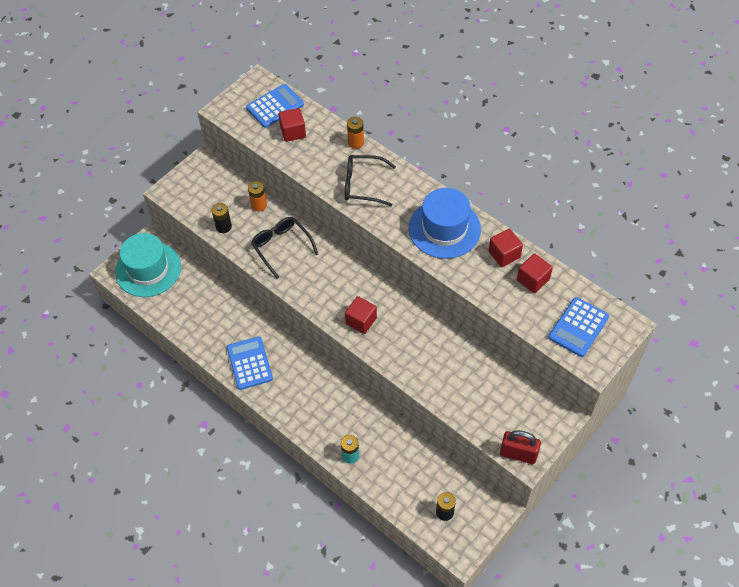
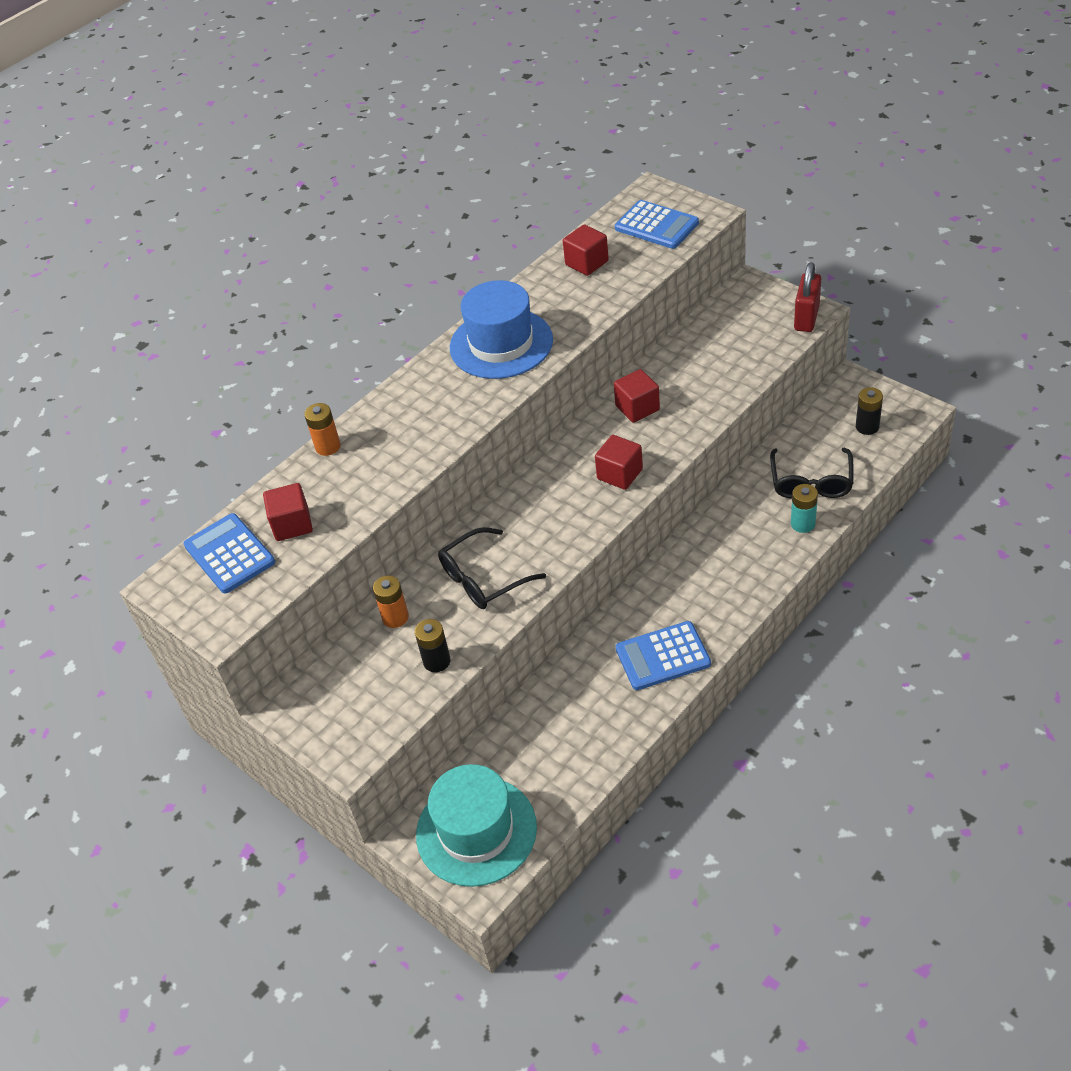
camera: 85 degrees left, 10 degrees down
black glasses [345,155,396,206] -> black glasses moved to [770,448,854,498]
red cube [488,229,523,267] -> red cube moved to [614,369,660,423]

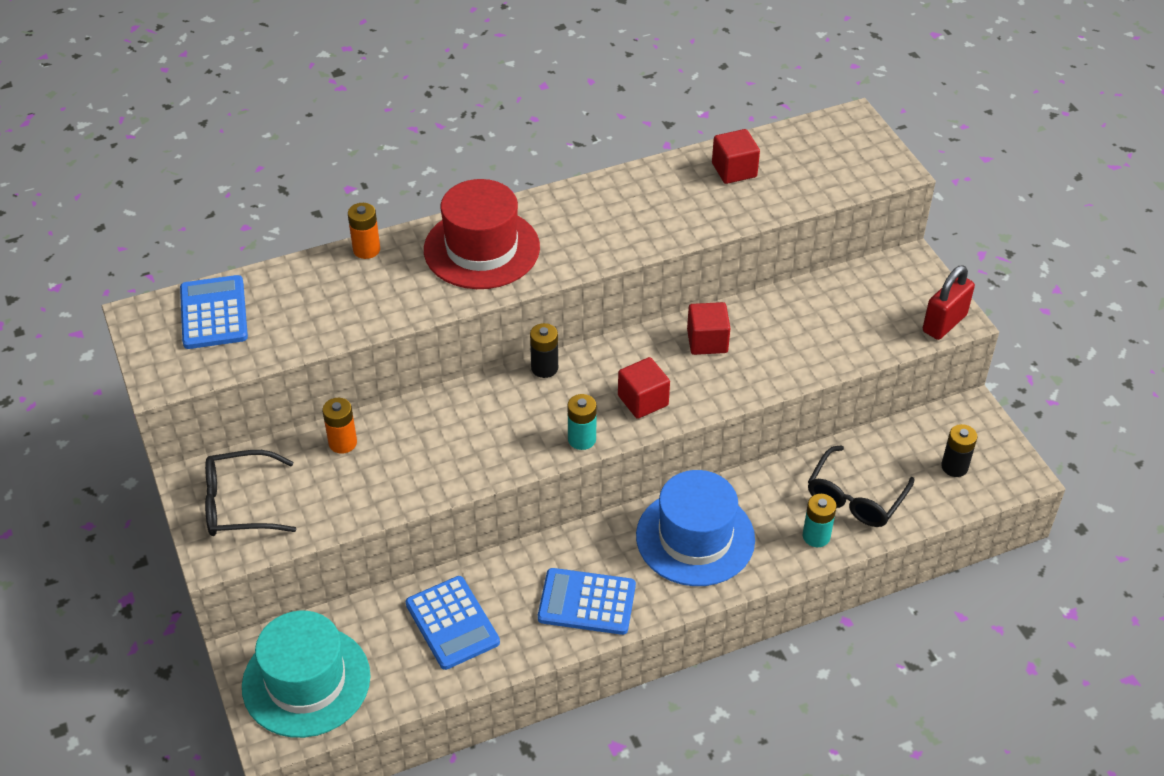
camera: 20 degrees right, 0 degrees up
red cube [263,483,313,541] -> none
black battery [415,619,451,672] -> black battery moved to [530,323,558,378]
black glasses [438,527,546,609] -> black glasses moved to [205,450,296,536]
blue hat [450,280,553,379] -> blue hat moved to [636,470,755,586]
blue calculator [615,200,699,249] -> blue calculator moved to [406,576,500,670]
none -> red hat [424,179,540,289]
none -> turquoise battery [568,394,597,450]

